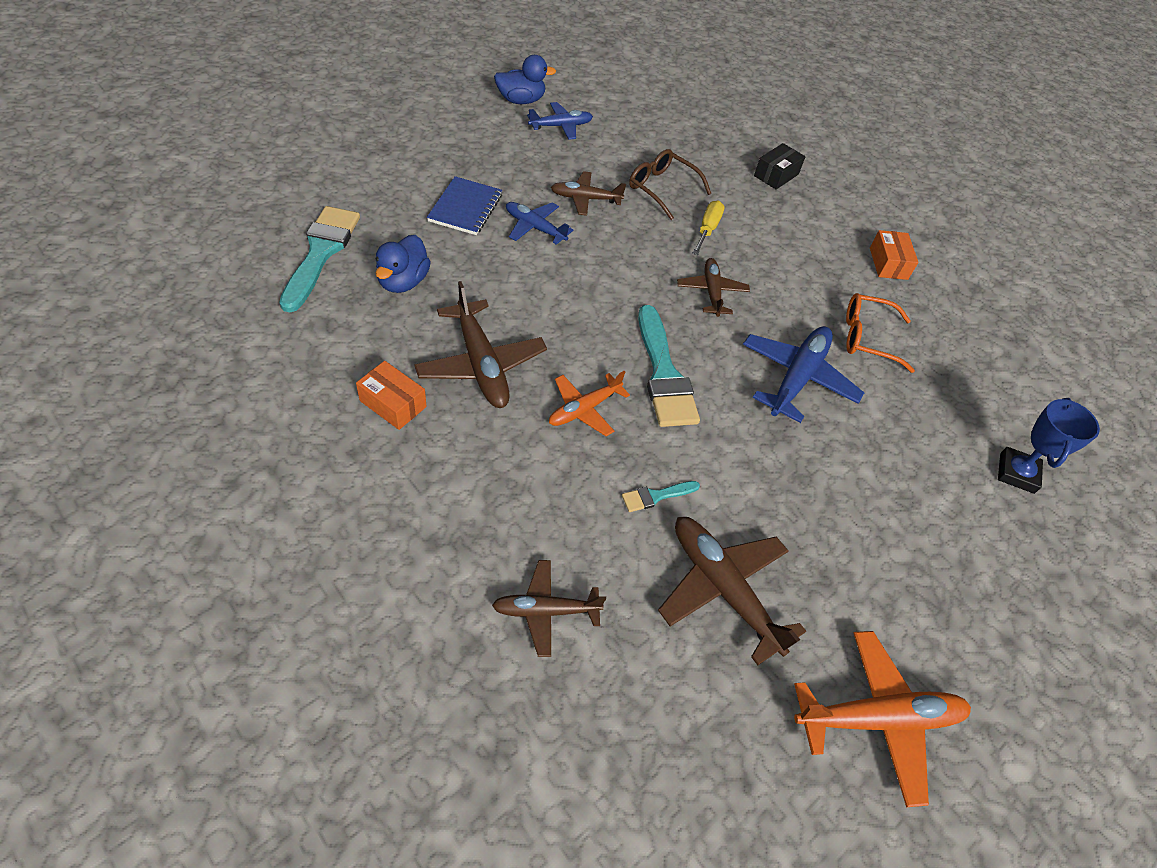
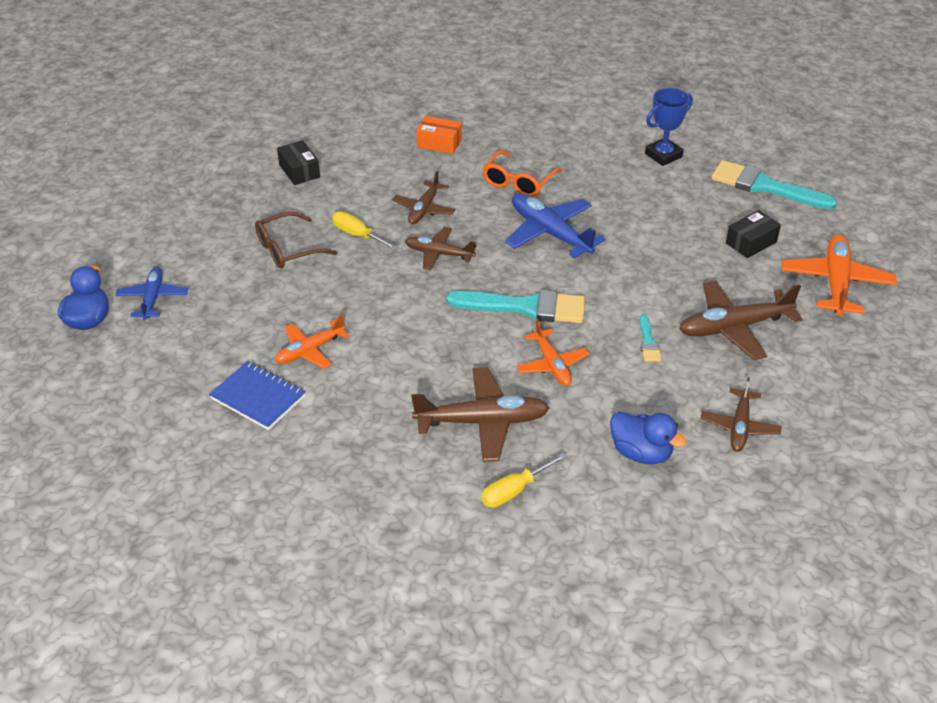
camera: 65 degrees left, 10 degrees down
turquoise brush [279,206,360,312] -> turquoise brush moved to [711,160,837,210]
orange box [356,361,427,430] -> yellow screwdriver [482,453,567,507]
blue duck [375,235,431,293] -> blue duck moved to [610,411,687,464]
blue plane [506,202,573,245] -> orange plane [275,314,350,369]
brown plane [550,171,626,216] -> brown plane moved to [392,171,455,224]
blue trophy [998,398,1100,494] -> blue trophy turned 75 degrees counterclockwise [645,88,693,166]
none -> black box [726,210,781,258]

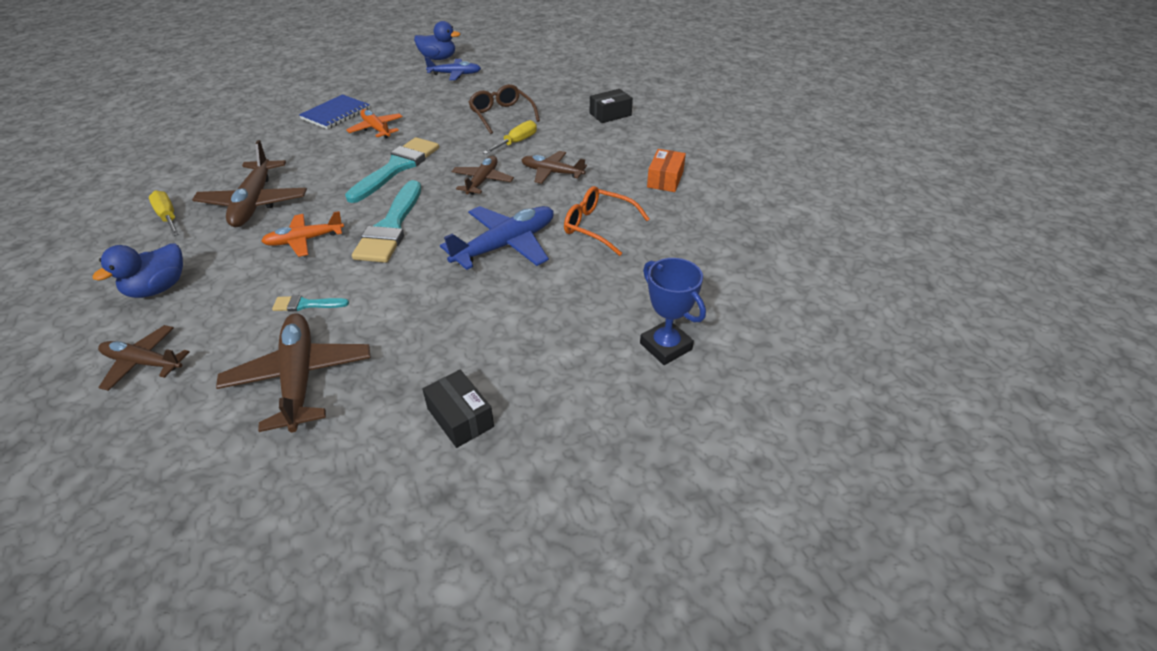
camera: 90 degrees right, 0 degrees up
turquoise brush [711,160,837,210] -> turquoise brush moved to [345,137,439,203]
orange plane [782,234,897,316] -> none

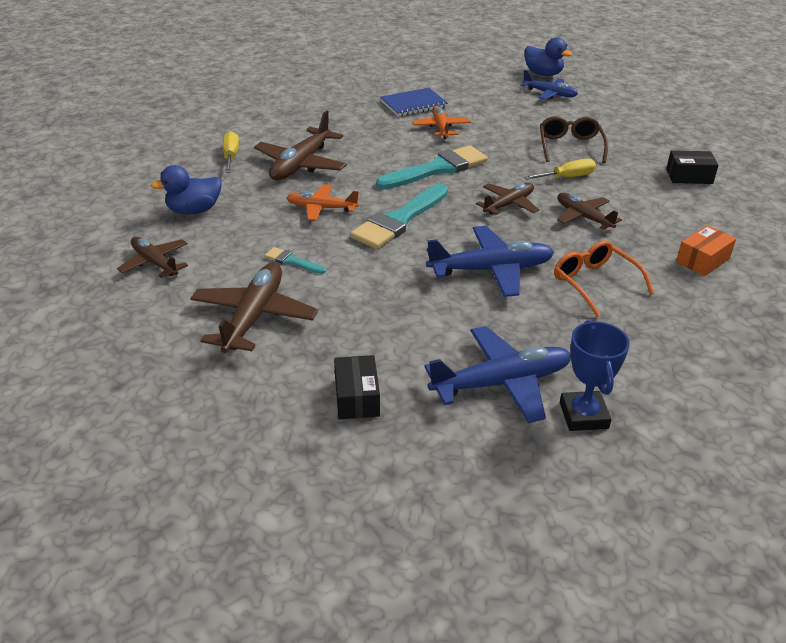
camera: 30 degrees right, 5 degrees down
none -> blue plane [424,326,571,423]

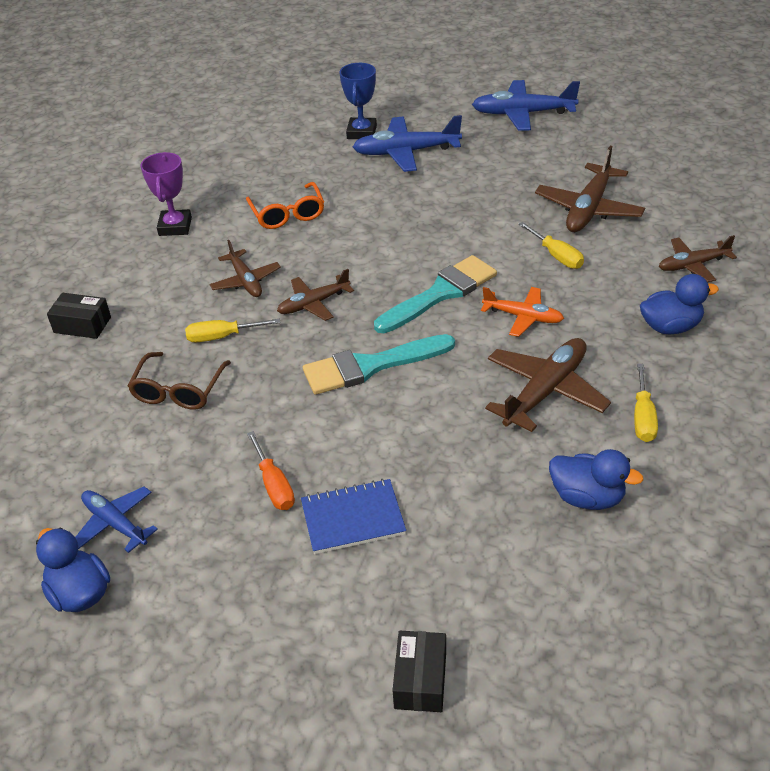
camera: 165 degrees left, 5 degrees up
brown plane [117,237,188,278] -> brown plane turned 105 degrees clockwise [659,235,737,282]
turquoise brush [264,247,326,274] -> yellow screwdriver [519,222,584,269]
black box [334,355,380,419] -> black box moved to [392,631,446,712]
orange plane [412,106,471,139] -> none
blue plane [426,226,554,297] -> blue plane moved to [472,80,580,131]
orange box [676,225,736,276] -> purple trophy [140,152,192,236]
none -> orange screwdriver [247,431,295,510]
none -> blue duck [549,449,644,510]

